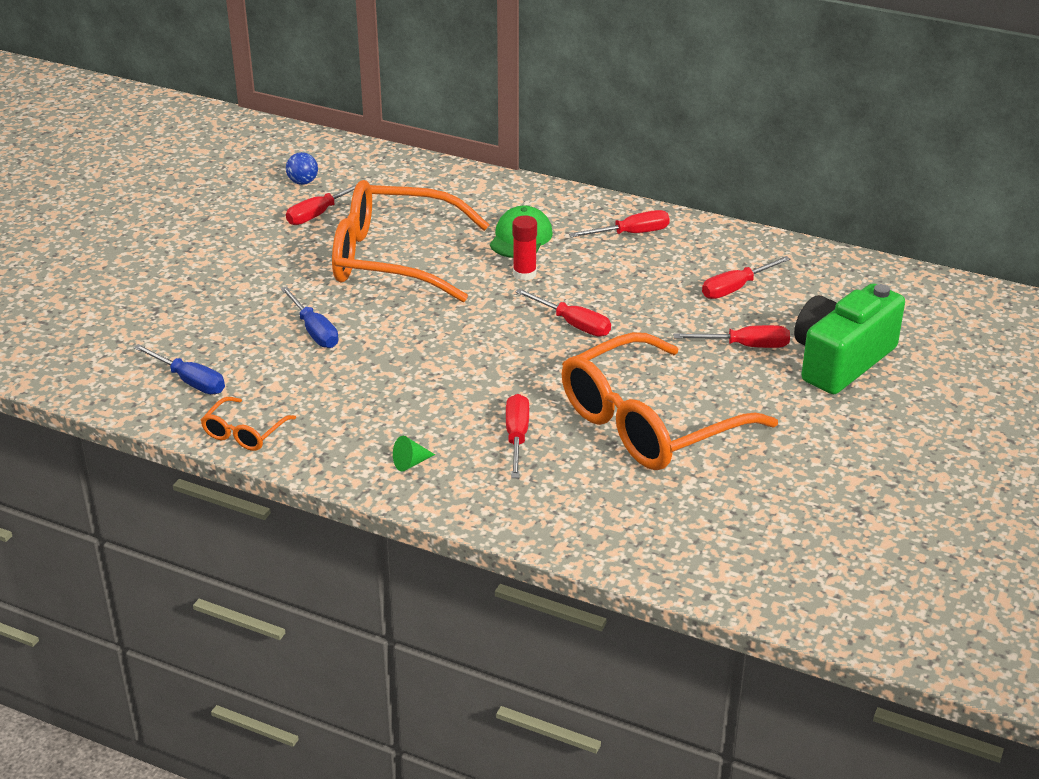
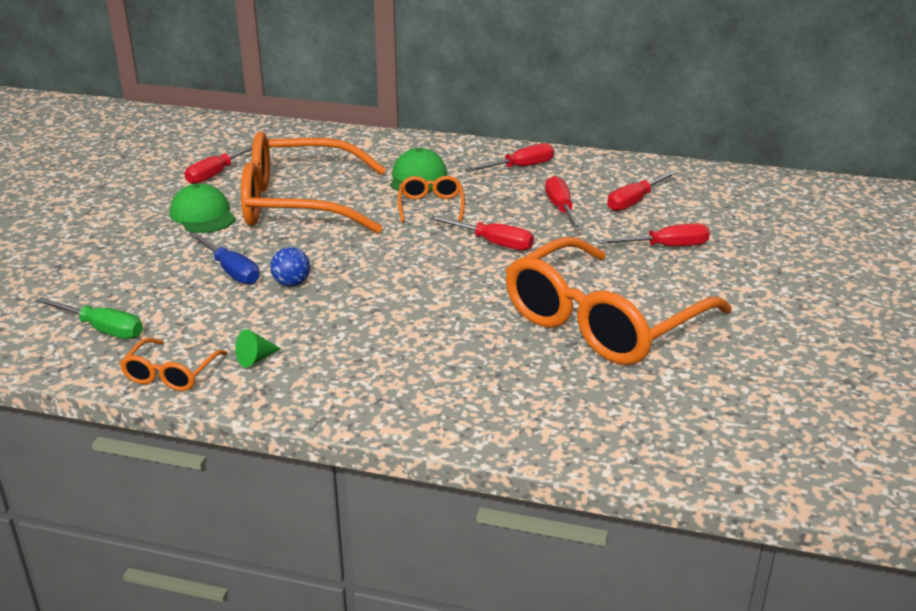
camera: 10 degrees left, 5 degrees down
blue screwdriver [133,344,225,394] -> green screwdriver [36,297,143,339]
blue ball [286,152,318,185] -> blue ball moved to [270,247,310,287]
green cone [393,436,435,471] -> green cone moved to [235,329,281,368]
red screwdriver [506,394,529,478] -> red screwdriver moved to [545,176,582,231]
red glue stick [512,215,537,281] -> orange glasses [398,176,465,222]
green camera [794,283,905,394] -> none
none -> green cap [170,183,236,233]

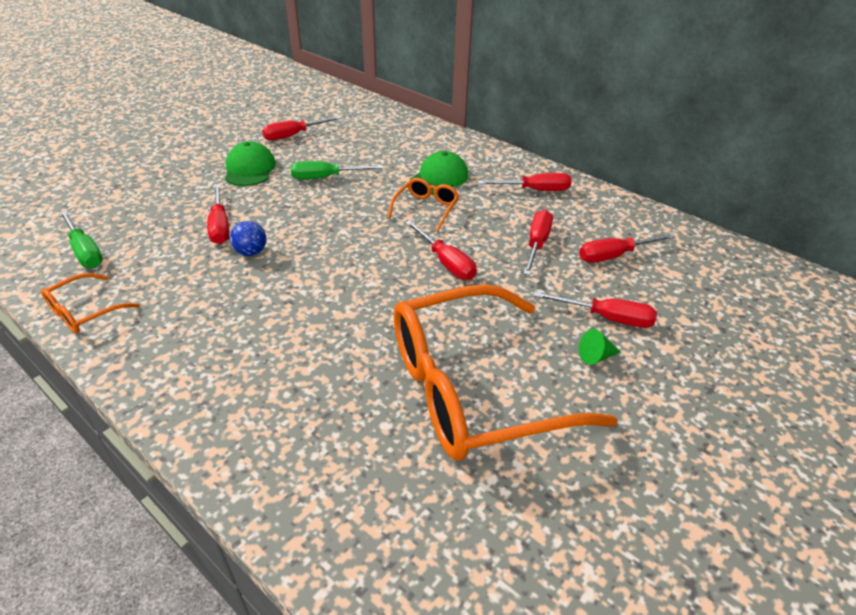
camera: 25 degrees right, 10 degrees up
blue screwdriver [190,233,259,285] -> red screwdriver [207,184,230,244]
green cone [235,329,281,368] -> green cone moved to [579,329,621,365]
orange glasses [241,132,386,234] -> green screwdriver [291,161,383,179]

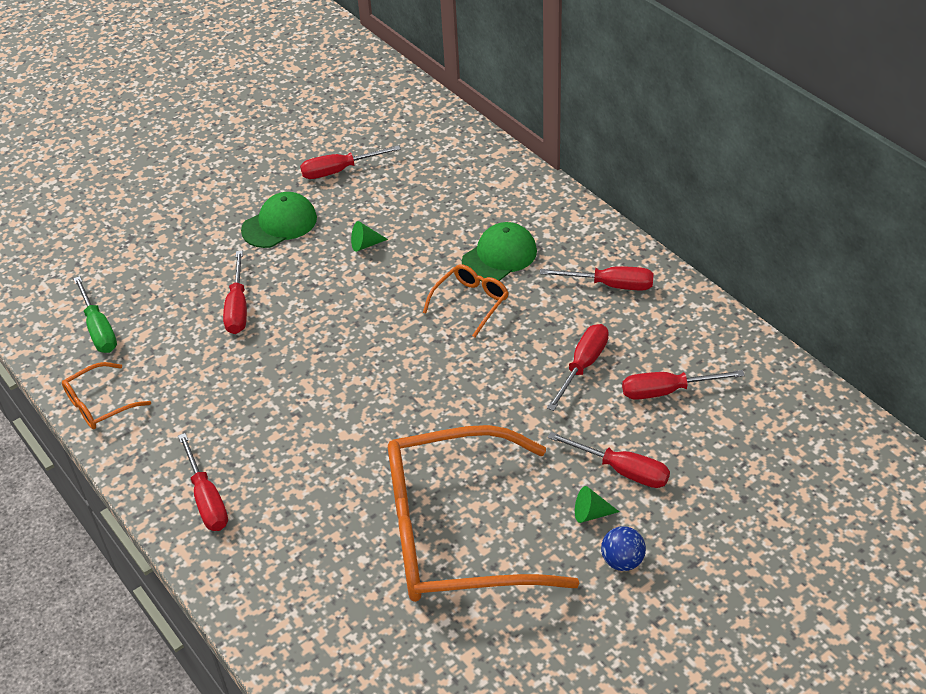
camera: 15 degrees right, 5 degrees up
green cap [225,141,276,186] -> green cap turned 45 degrees clockwise [241,192,317,248]
blue ball [230,221,266,256] -> blue ball moved to [601,526,646,571]
green screwdriver [291,161,383,179] -> green cone [351,221,388,252]
red screwdriver [405,220,477,280] -> red screwdriver moved to [178,433,228,531]

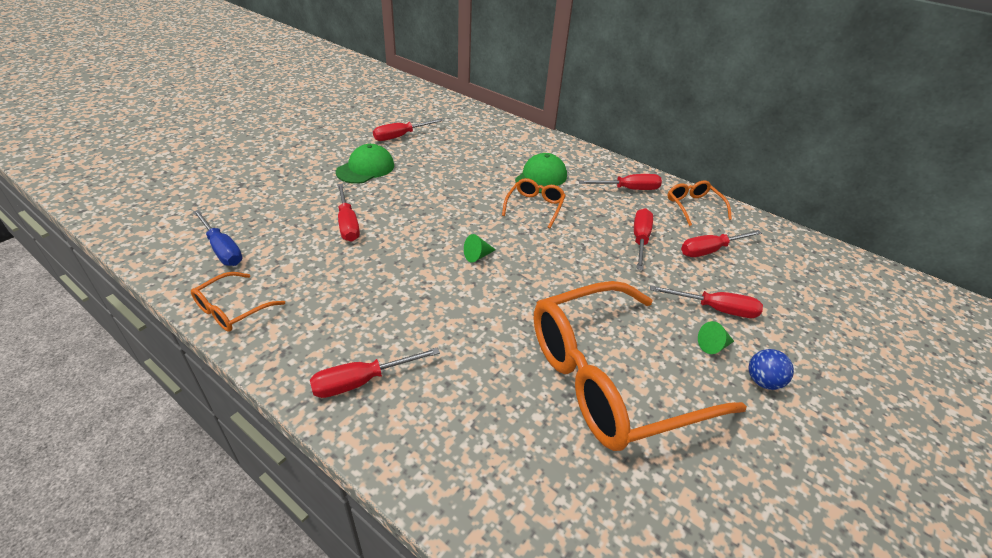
camera: 20 degrees left, 5 degrees down
green screwdriver [73,276,117,353] -> blue screwdriver [193,210,242,266]
red screwdriver [178,433,228,531] -> red screwdriver turned 105 degrees clockwise [310,348,440,398]
green cone [351,221,388,252] -> green cone moved to [464,234,496,263]
none -> orange glasses [667,181,732,226]

